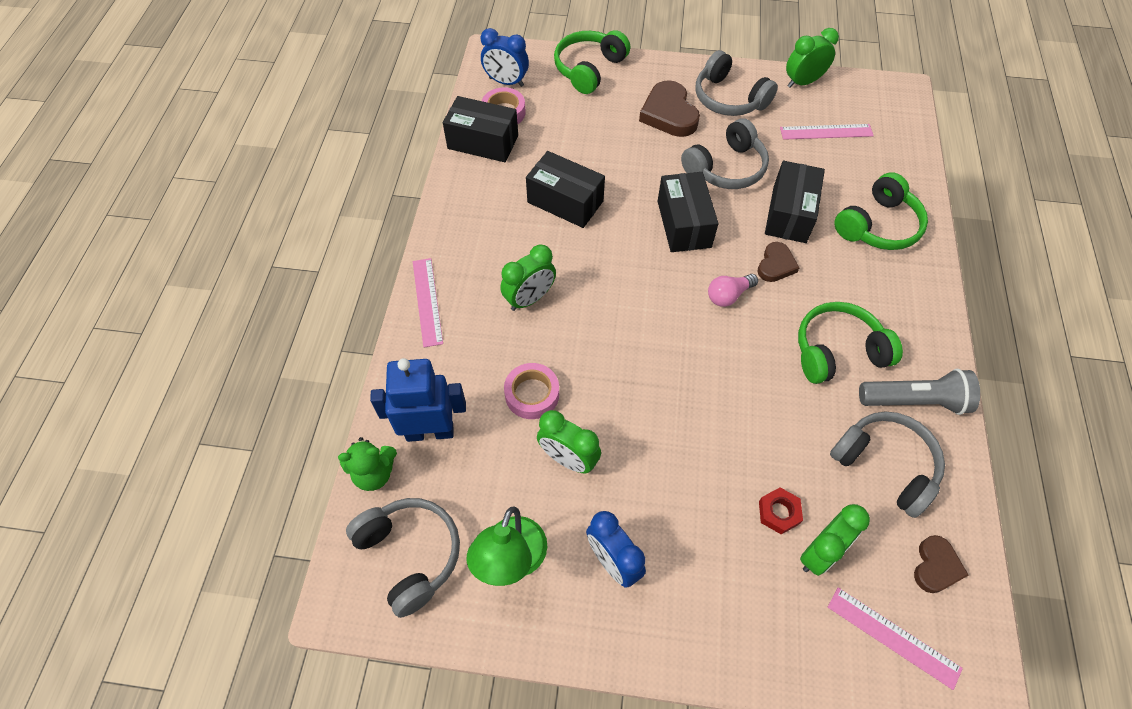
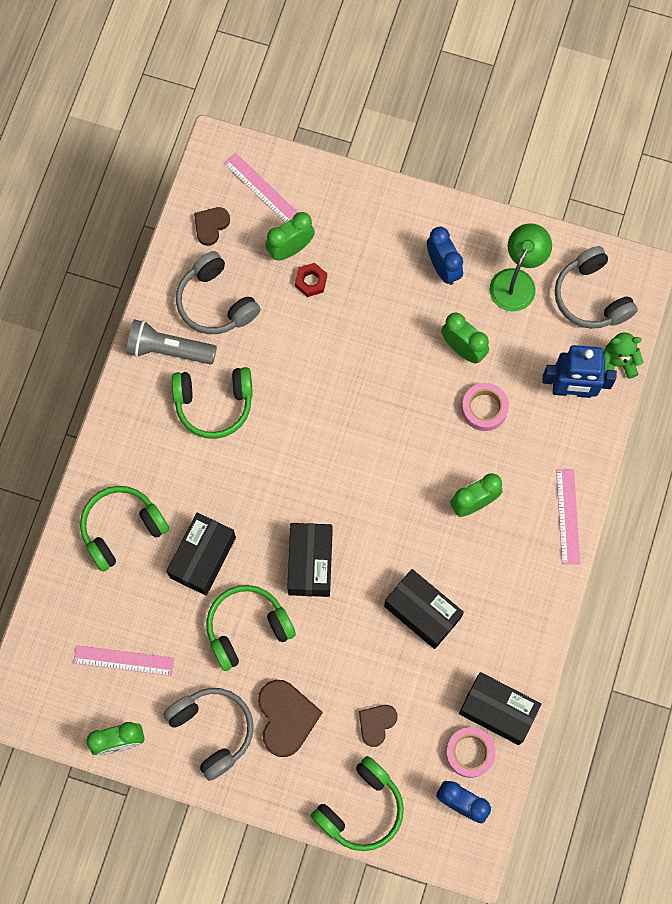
camera: 170 degrees left, 15 degrees up
grey headphones [681,118,769,189] -> green headphones [206,585,296,671]
pink light bulb [708,274,758,307] -> none
brown heart [758,242,799,282] -> brown heart moved to [359,705,398,747]

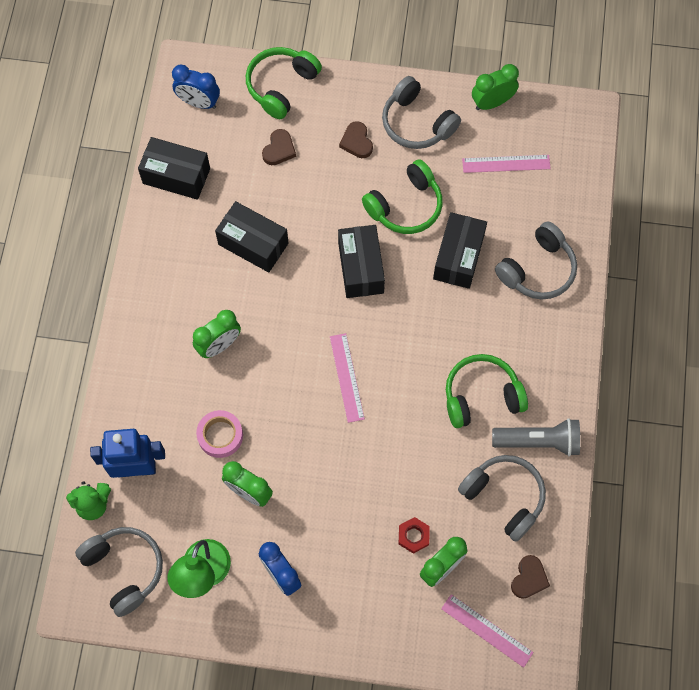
camera: 170 degrees right, 5 degrees down
green headphones [80,486,169,572] -> grey headphones [495,221,577,300]
brown heart [258,680,322,757] -> brown heart [339,121,373,158], size x0.59
pink tape [446,727,496,778] -> none
pink ruler [556,469,580,565] -> pink ruler moved to [330,333,365,423]

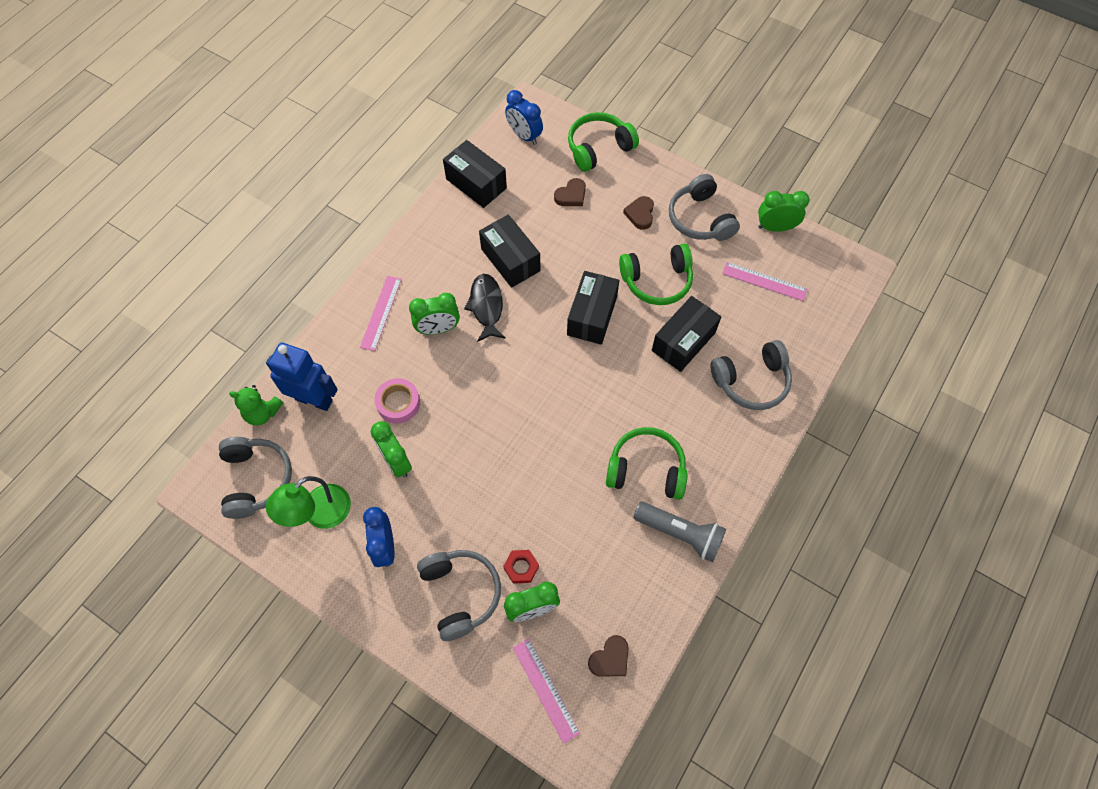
camera: 25 degrees right, 5 degrees down
pink ruler [330,333,365,423] -> pink ruler moved to [360,276,402,351]
grey headphones [458,455,546,542] -> grey headphones moved to [417,550,501,641]
none -> black fish [464,274,506,342]

